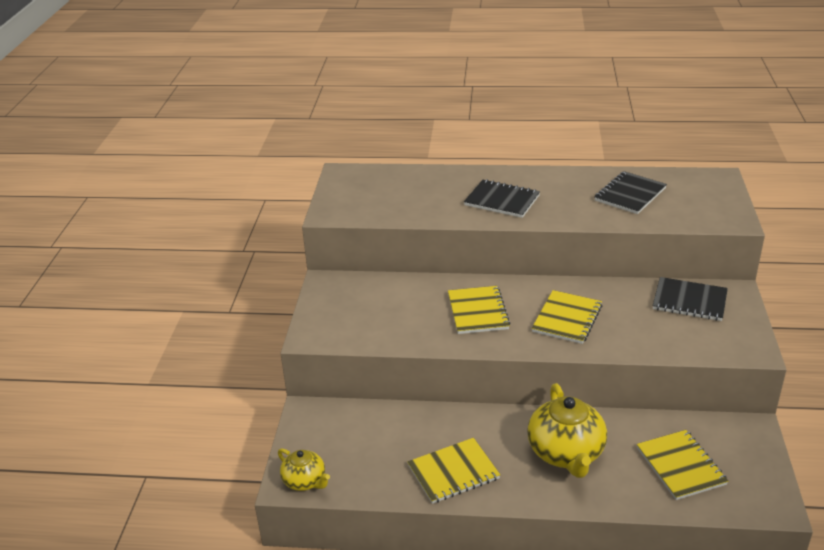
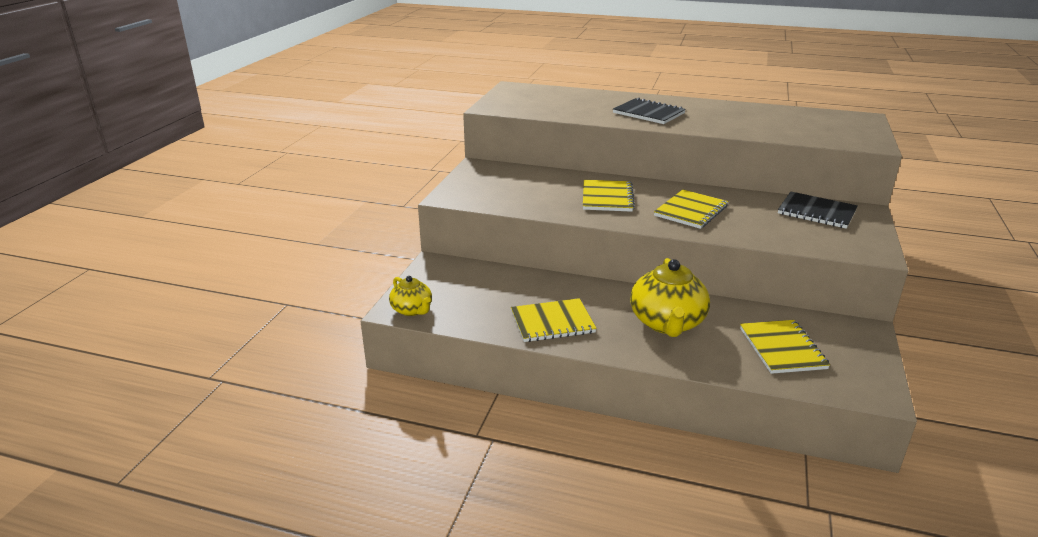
camera: 10 degrees right, 5 degrees down
black notebook [595,171,667,214] -> none

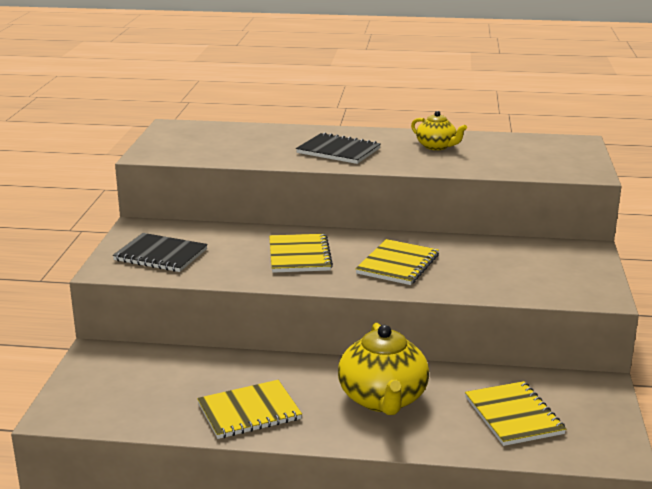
camera: 10 degrees left, 5 degrees down
yellow teapot [389,276,432,316] -> yellow teapot moved to [411,111,467,150]
black notebook [778,192,858,229] -> black notebook moved to [113,233,208,272]

